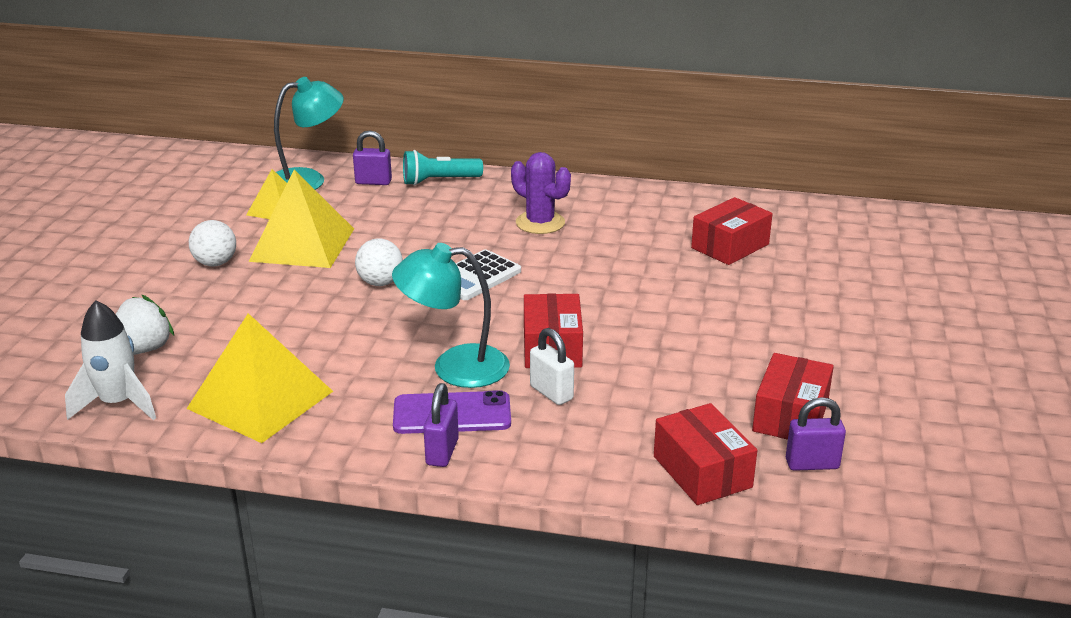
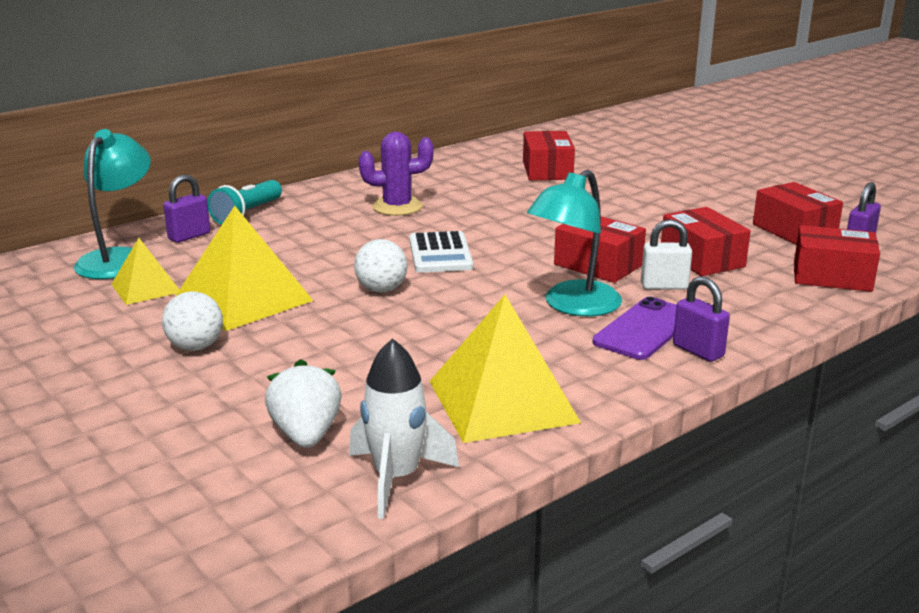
camera: 50 degrees left, 5 degrees down
none -> red box [661,207,751,276]

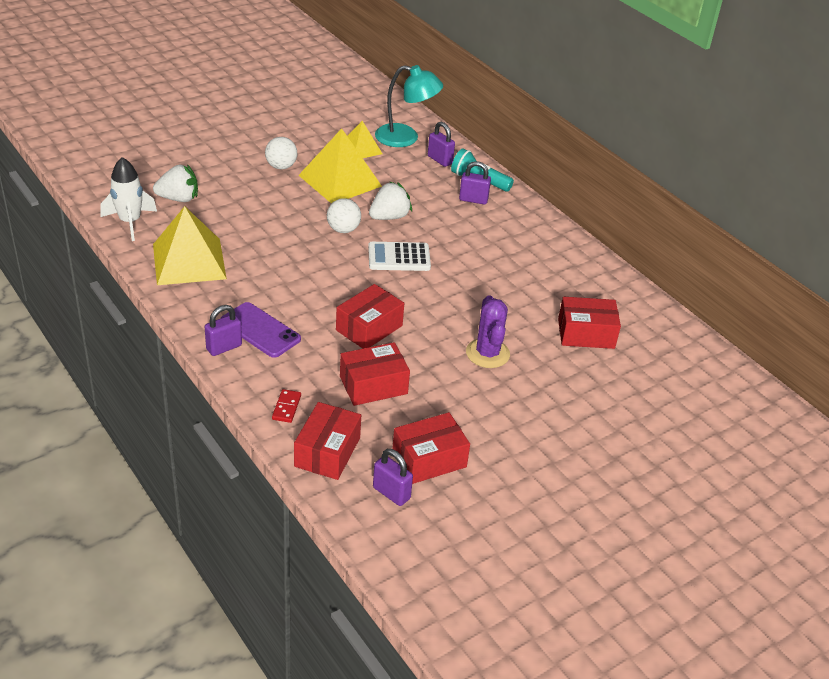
camera: 90 degrees right, 15 degrees up
purple cactus [359,132,434,216] -> purple cactus moved to [466,295,510,368]
turquoise lamp [527,170,622,316] -> none
white padlock [641,219,692,290] -> none
none -> red domino [272,389,301,423]
none -> white strawberry [369,181,412,220]
none -> purple padlock [459,161,491,205]

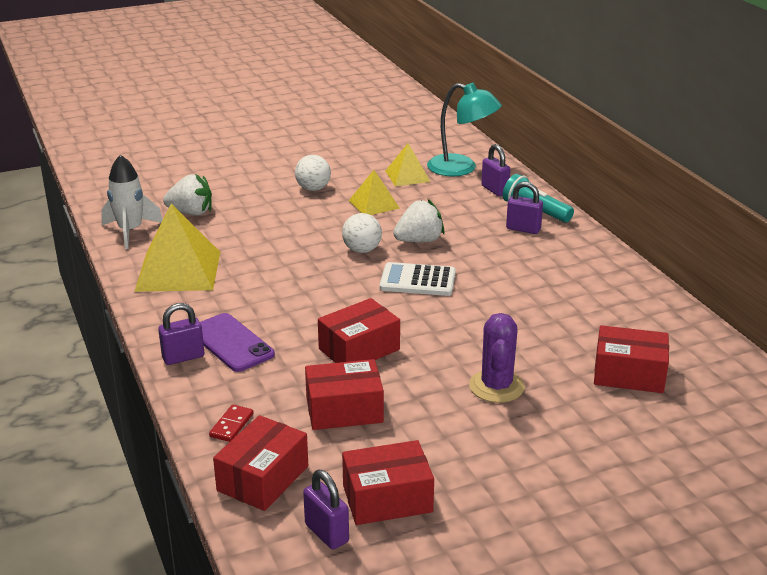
camera: 15 degrees right, 10 degrees down
yellow pyramid [298,128,382,204] -> yellow pyramid [349,170,400,215], size x0.57

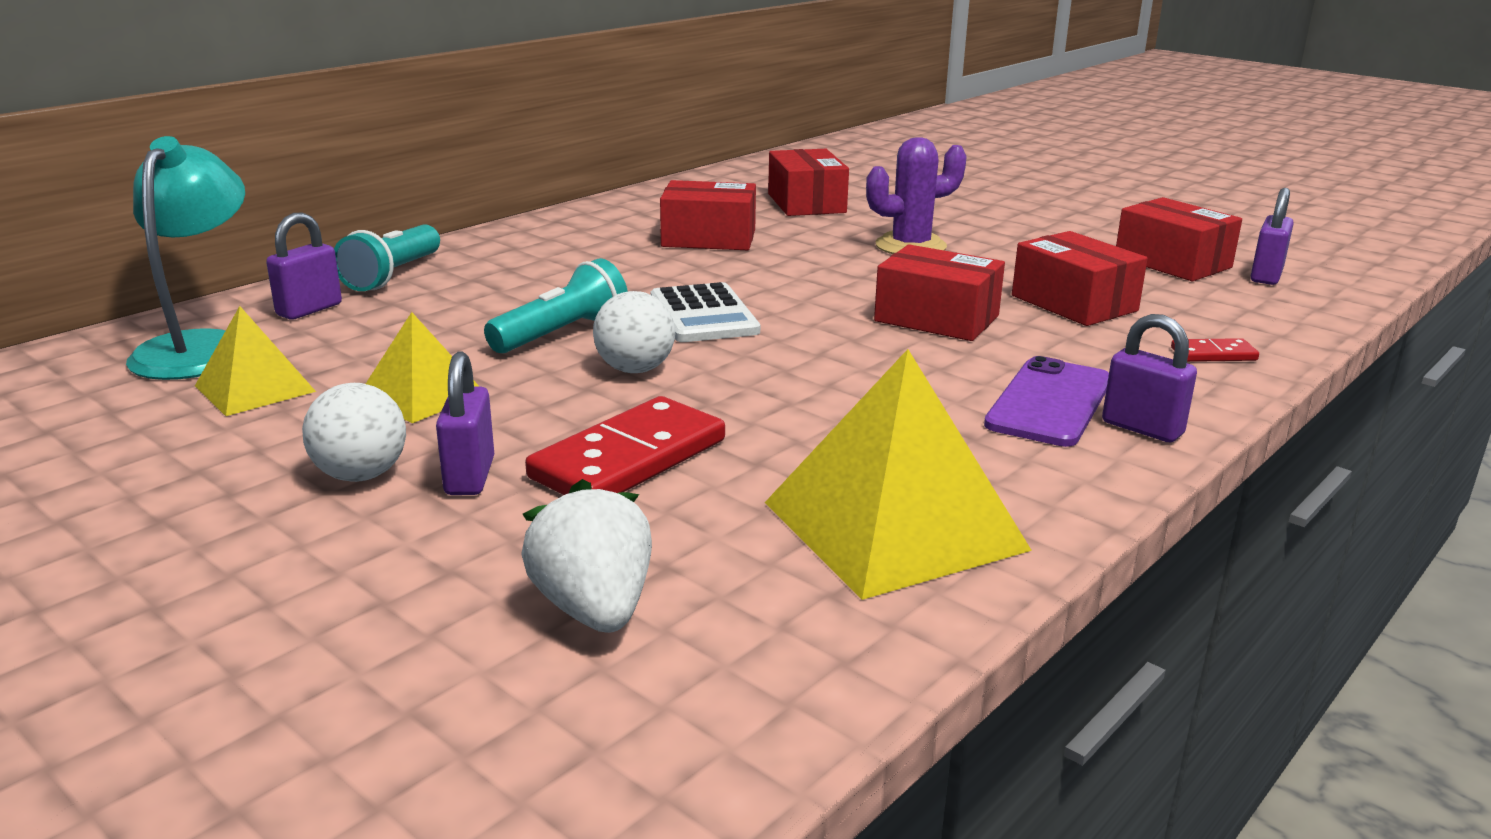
camera: 115 degrees left, 5 degrees down
white rocket [101,155,163,249] -> none
red box [213,415,308,511] -> red box moved to [660,180,756,250]
white strawberry [393,199,445,242] -> turquoise flashlight [484,258,628,353]
purple padlock [506,182,543,234] -> purple padlock moved to [436,352,494,495]
none -> red domino [525,396,725,495]

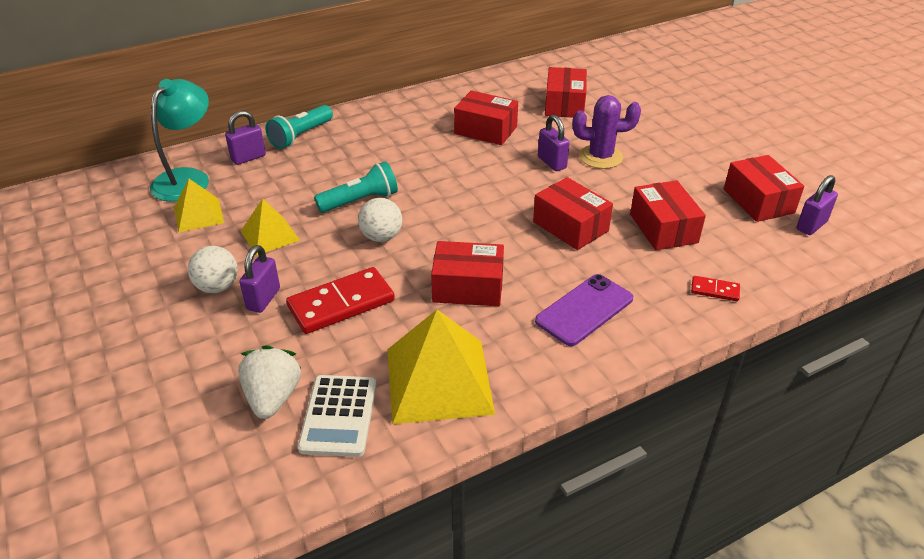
camera: 20 degrees right, 15 degrees up
white calculator [651,282,760,342] -> white calculator moved to [298,375,377,457]
purple padlock [1102,314,1197,442] -> purple padlock moved to [538,115,570,171]
none -> red box [431,241,504,306]

